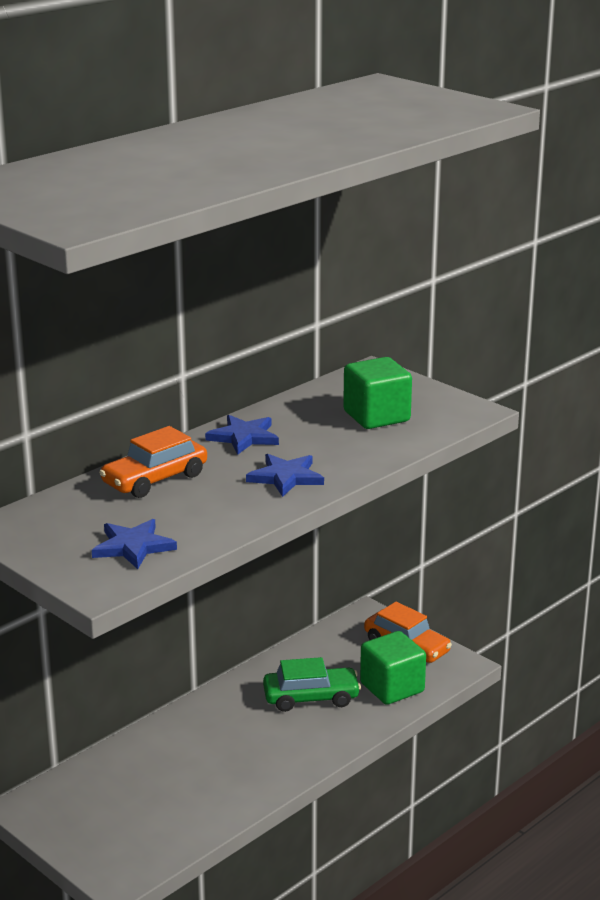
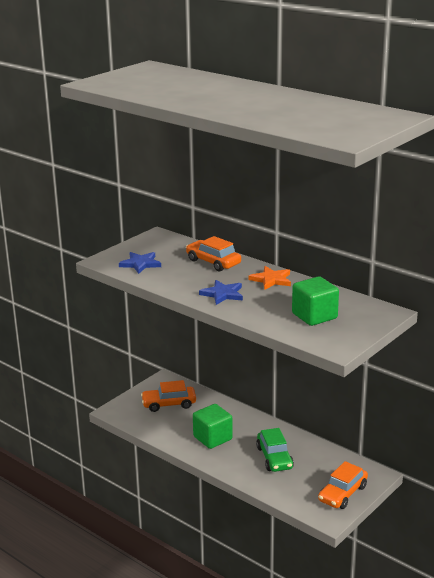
camera: 85 degrees right, 0 degrees up
blue star [205,415,279,455] -> orange star [248,266,291,290]
green cube [360,631,426,705] -> green cube moved to [193,404,233,449]
none -> orange car [141,380,196,412]

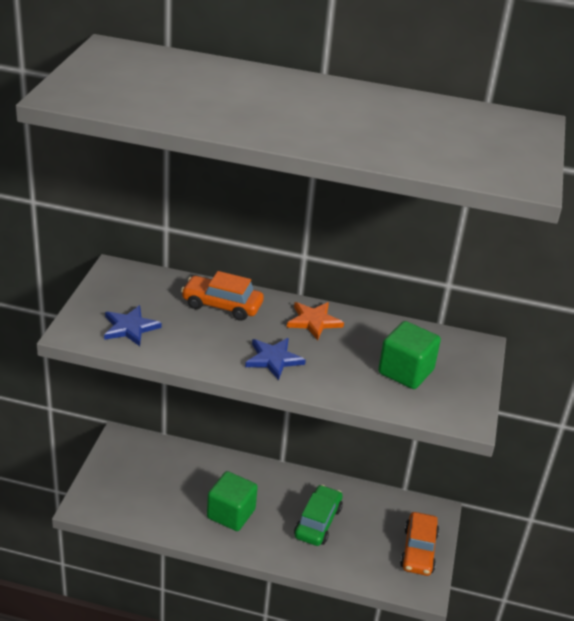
camera: 30 degrees left, 10 degrees up
orange car [141,380,196,412] -> none
green car [256,428,294,472] -> green car turned 120 degrees counterclockwise [294,485,343,546]

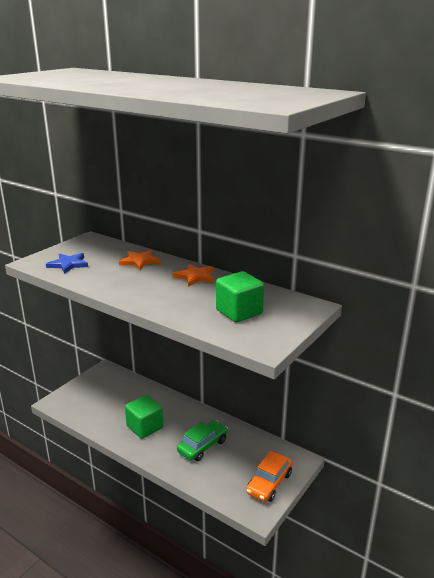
camera: 25 degrees right, 10 degrees down
orange car [181,271,264,321] -> orange star [119,250,161,270]
blue star [245,338,306,380] -> none

